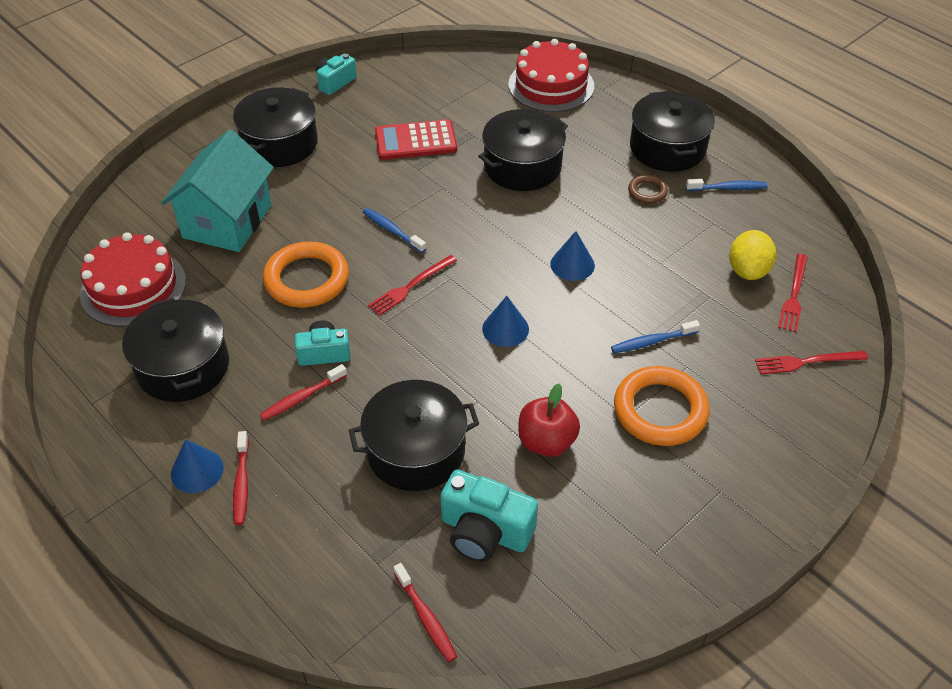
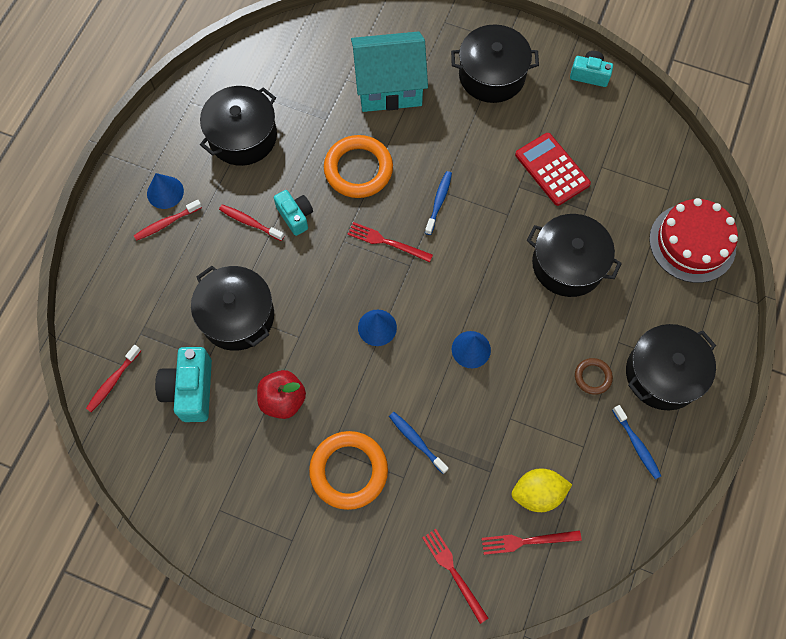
camera: 65 degrees right, 20 degrees up
red cake [80,232,186,327] -> none

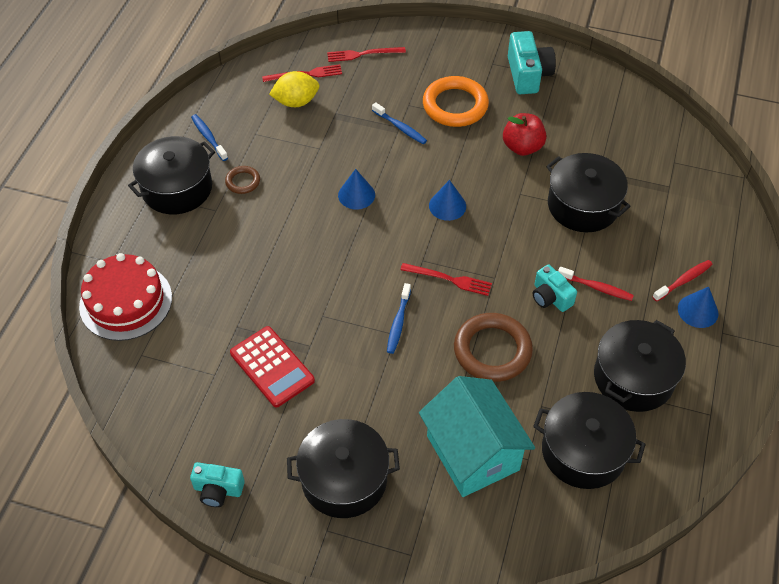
camera: 175 degrees right, 15 degrees down
red toothbrush [86,345,141,412] -> none
turquoise camera [155,347,212,422] -> turquoise camera moved to [508,31,556,94]
orange ring [324,135,393,198] -> brown ring [454,313,533,382]
turquoise house [351,31,428,112] -> turquoise house turned 75 degrees clockwise [419,376,535,497]
red fork [422,529,488,624] -> red fork turned 120 degrees clockwise [327,47,406,62]
black pot [527,214,622,297] -> black pot moved to [533,392,646,489]

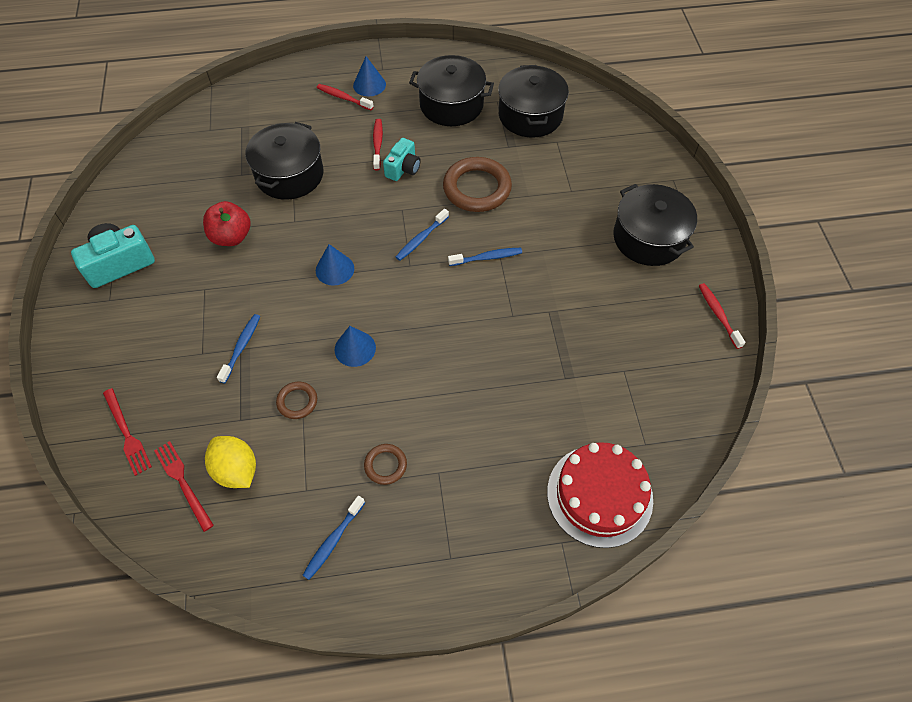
camera: 115 degrees left, 5 degrees up
black pot [128,136,215,214] -> none
turquoise camera [190,462,245,507] -> red toothbrush [699,283,746,349]
red calculator [230,326,315,408] -> none
red fork [400,263,492,296] -> blue toothbrush [396,209,449,261]
turquoise house [419,376,535,497] -> none
orange ring [423,76,489,127] -> none
none -> brown ring [276,382,317,419]

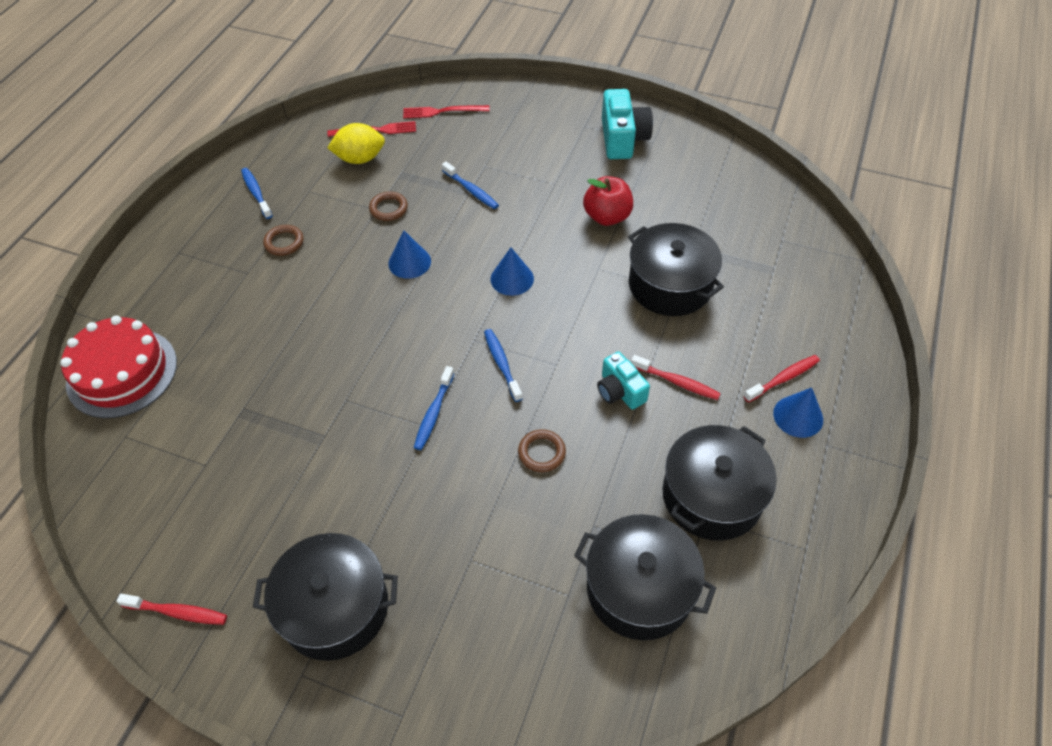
camera: 120 degrees right, 5 degrees down
brown ring [443,157,512,212] -> brown ring [518,429,566,472], size x0.50

